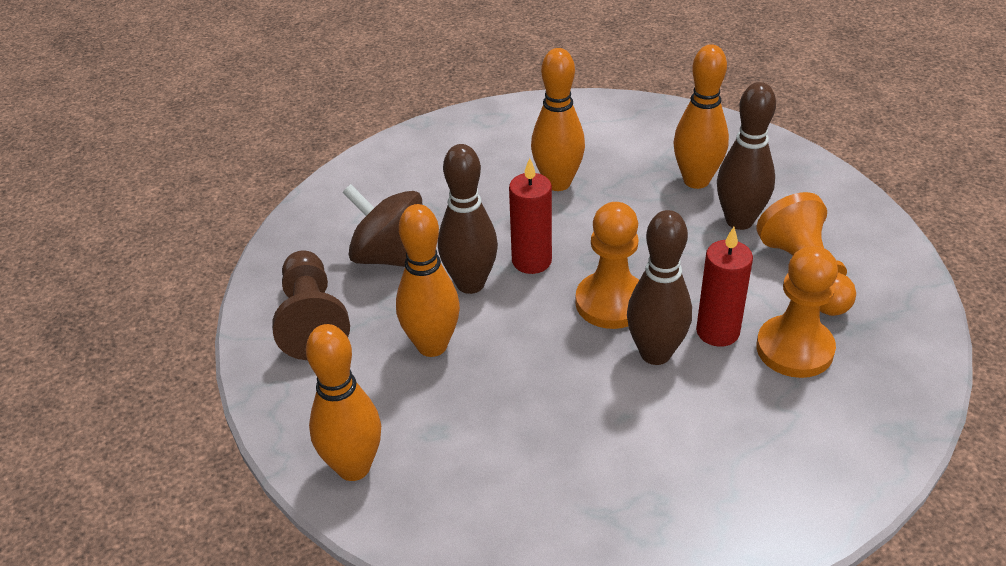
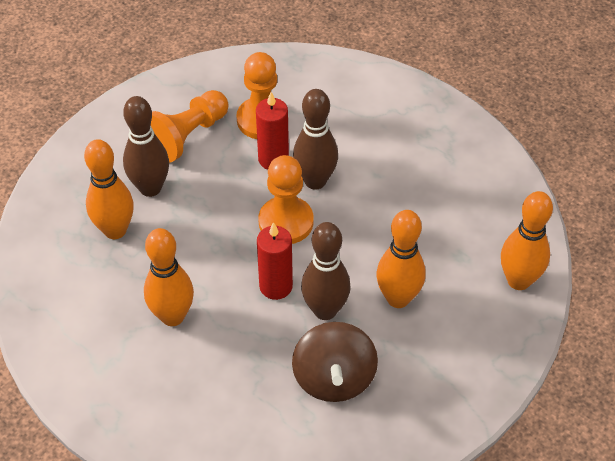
camera: 125 degrees left, 10 degrees up
brown pawn [272,251,350,360] -> none

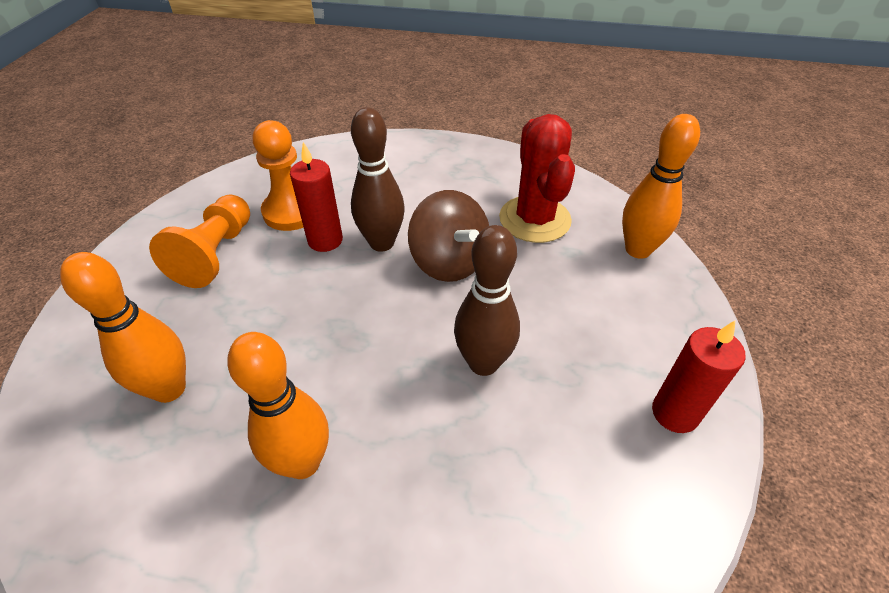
camera: 30 degrees left, 5 degrees down
brown bowling pin [123,96,169,197] -> none
red candle [257,222,293,300] -> red candle moved to [652,321,746,433]
orange pawn [258,155,313,244] -> none
brown spinning top [292,322,378,402] -> brown spinning top moved to [408,190,489,282]
orange bowling pin [377,210,425,308] -> none
none -> red cactus [499,114,575,243]

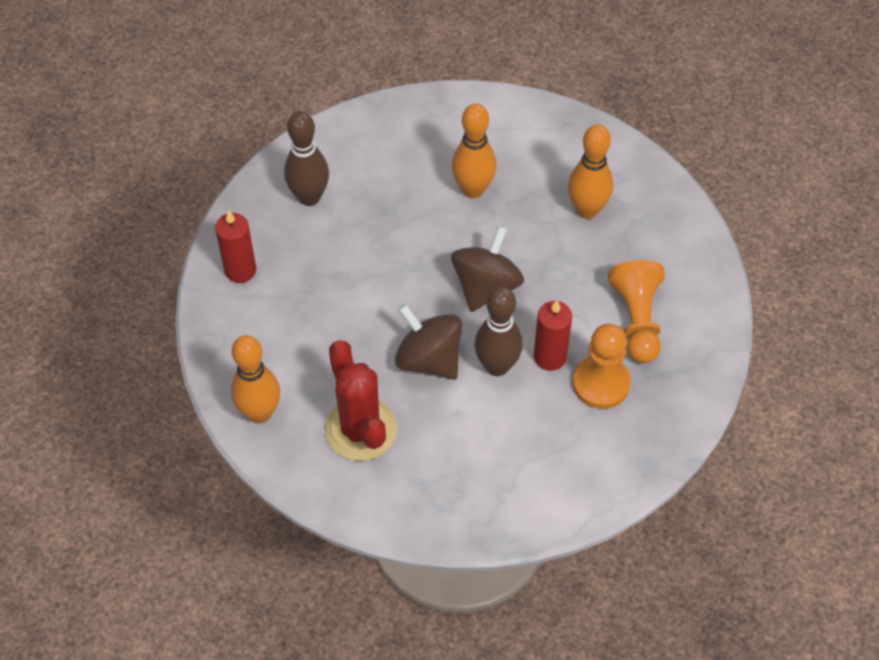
camera: 165 degrees right, 10 degrees up
brown bowling pin [454,225,520,376] -> brown bowling pin moved to [284,111,329,206]
none -> brown spinning top [451,226,524,312]

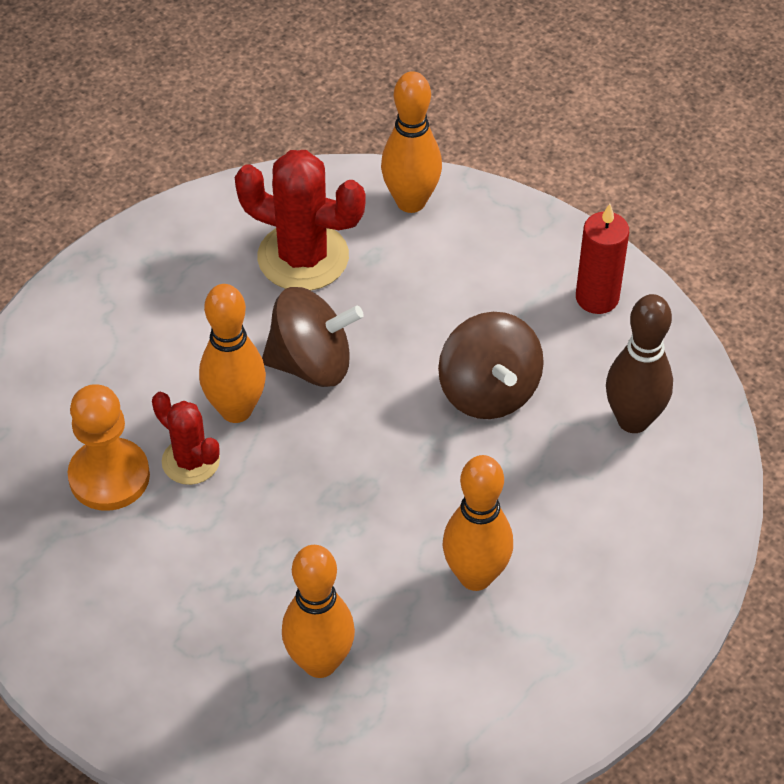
camera: 135 degrees right, 5 degrees down
brown spinning top [451,226,524,312] -> brown spinning top moved to [438,312,544,419]
brown bowling pin [474,286,523,376] -> orange bowling pin [199,284,266,423]
red candle [534,300,572,371] -> red cactus [152,392,220,485]
orange pawn [608,260,665,363] -> none

